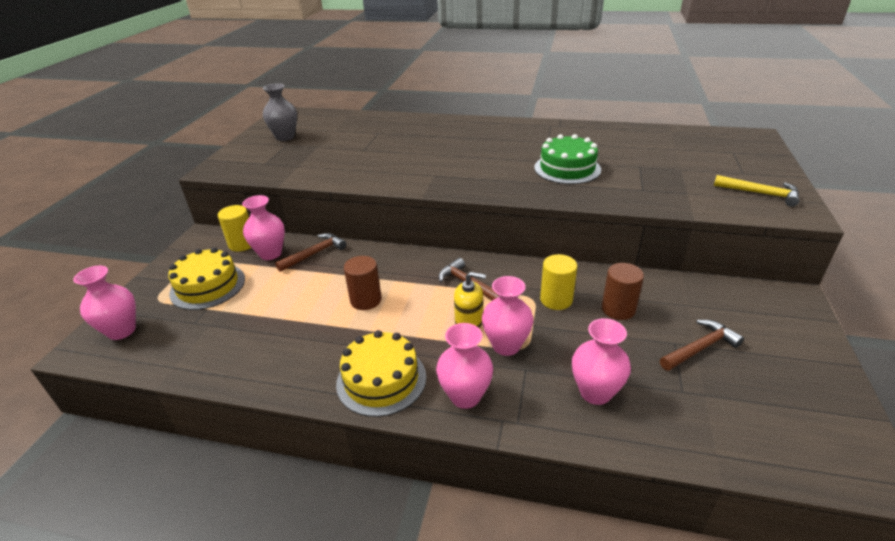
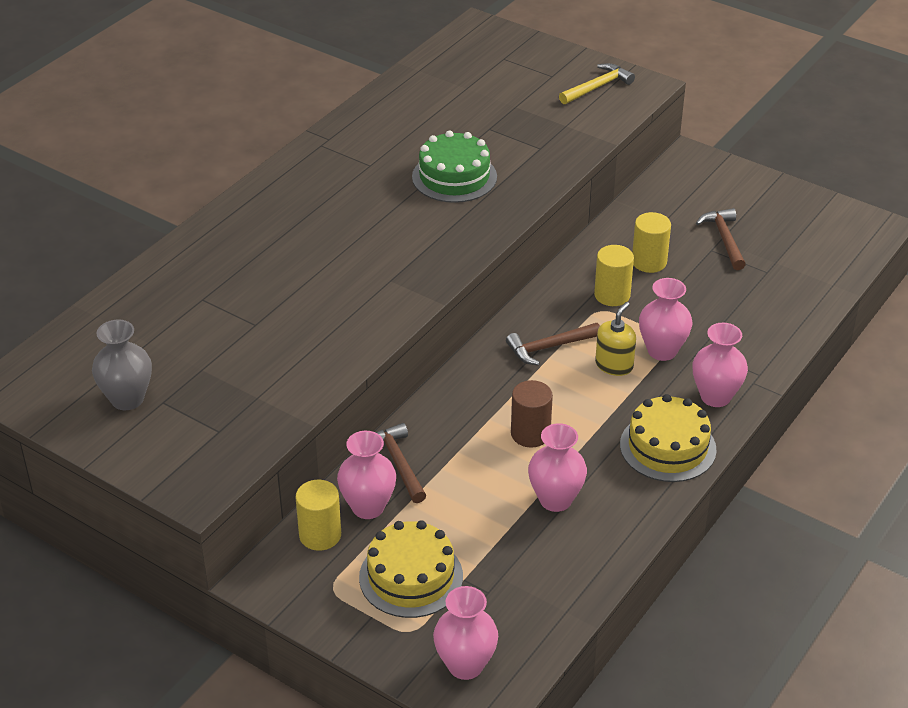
camera: 70 degrees left, 5 degrees up
pink vase [572,318,631,405] -> pink vase moved to [528,423,587,512]
brown cylinder [602,263,644,320] -> yellow cylinder [632,212,671,273]

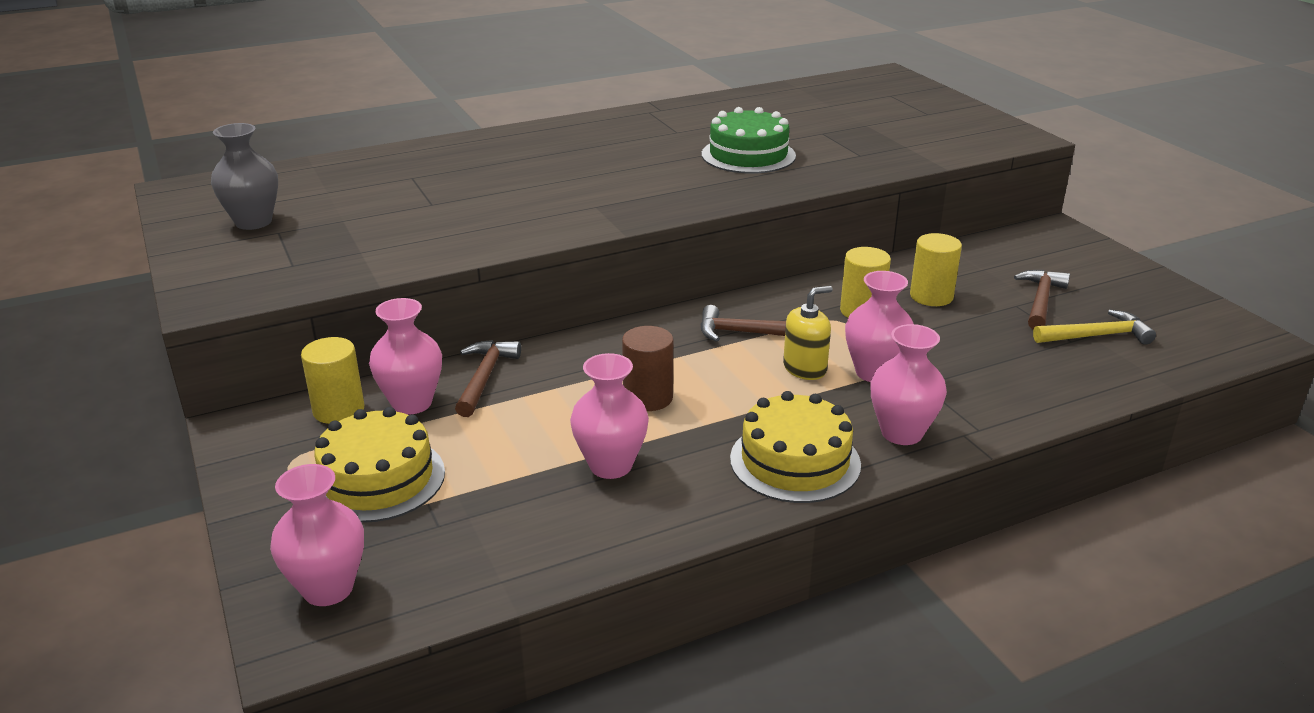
camera: 30 degrees right, 10 degrees down
yellow hammer [559,63,635,104] -> yellow hammer moved to [1033,310,1156,345]

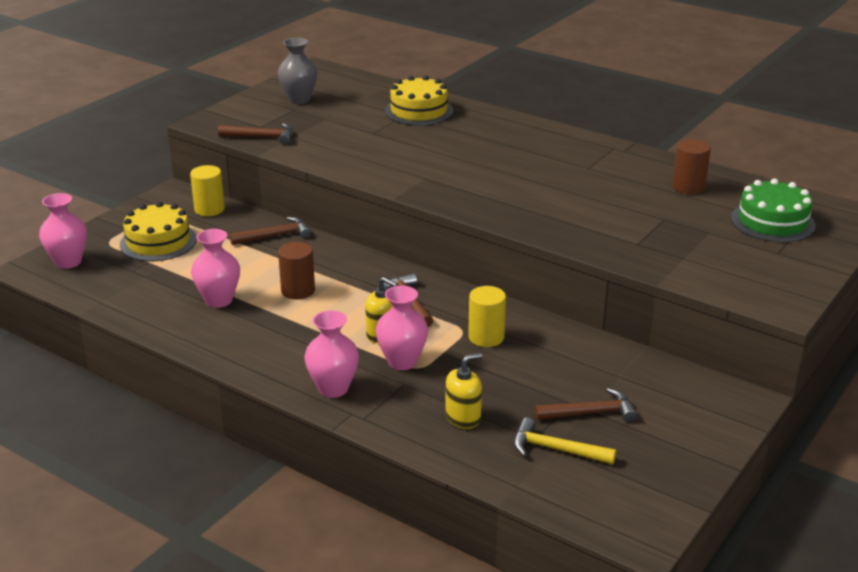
camera: 60 degrees right, 0 degrees up
pink vase [369,298,442,415] -> none
green cake [702,107,796,174] -> green cake moved to [731,179,815,242]
yellow cake [730,391,861,503] -> yellow cake moved to [385,76,453,125]
yellow cylinder [910,233,962,306] -> none
yellow hammer [1033,310,1156,345] -> yellow hammer turned 150 degrees clockwise [513,418,616,464]
none -> brown hammer [218,123,293,145]
none -> yellow soap dispenser [445,353,483,429]
none -> brown cylinder [673,139,711,194]

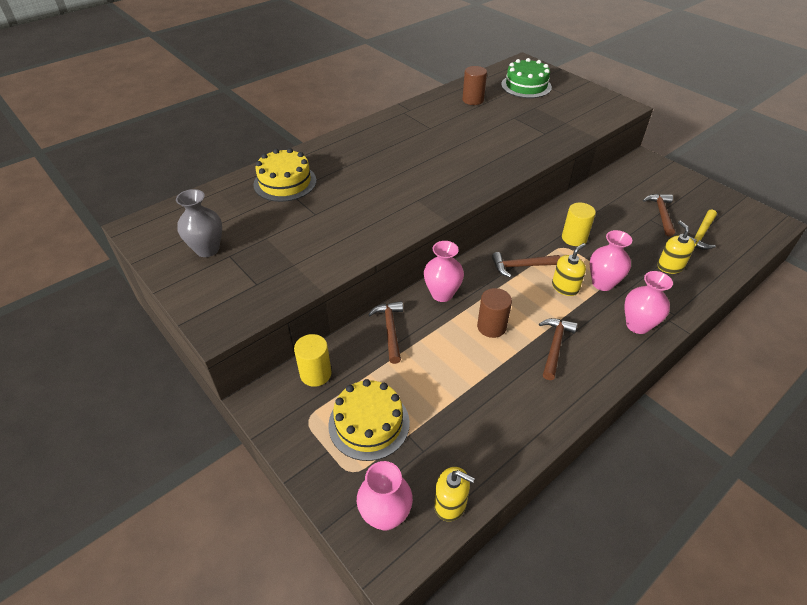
camera: 75 degrees left, 15 degrees up
pink vase [191,229,240,308] -> pink vase moved to [424,241,464,302]
brown hammer [218,123,293,145] -> brown hammer moved to [539,318,577,380]
none -> yellow soap dispenser [434,467,475,521]

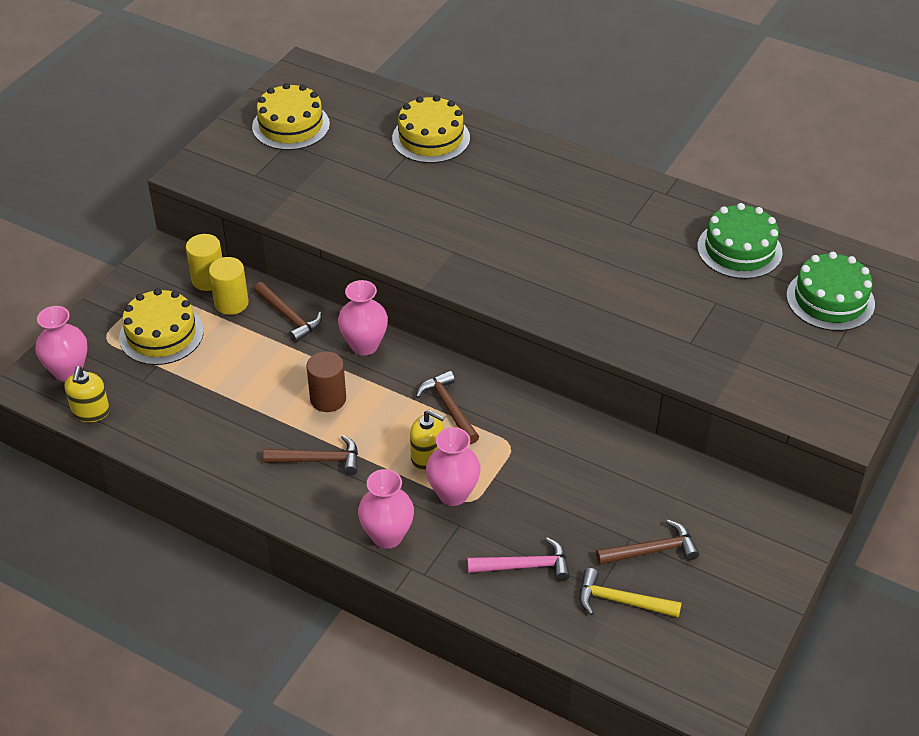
camera: 70 degrees right, 0 degrees up
grey vase [176,189,222,257] -> yellow cake [252,83,330,150]
brown hammer [368,301,403,364] -> brown hammer turned 75 degrees clockwise [254,282,322,343]
brown cylinder [462,66,487,105] -> green cake [697,203,783,279]
yellow cylinder [562,203,596,246] -> yellow cylinder moved to [209,257,249,315]
yellow soap dispenser [658,221,695,274] -> pink hammer [467,537,570,581]

